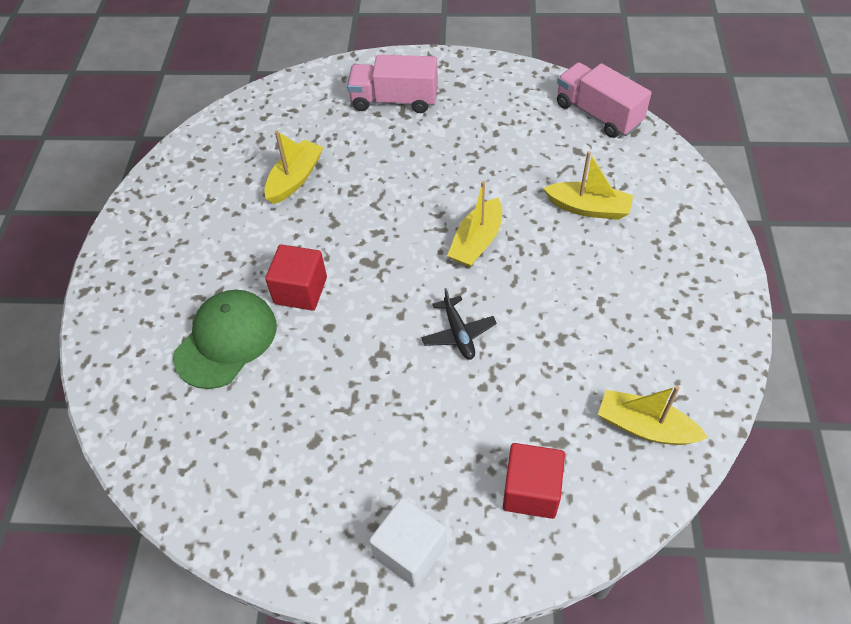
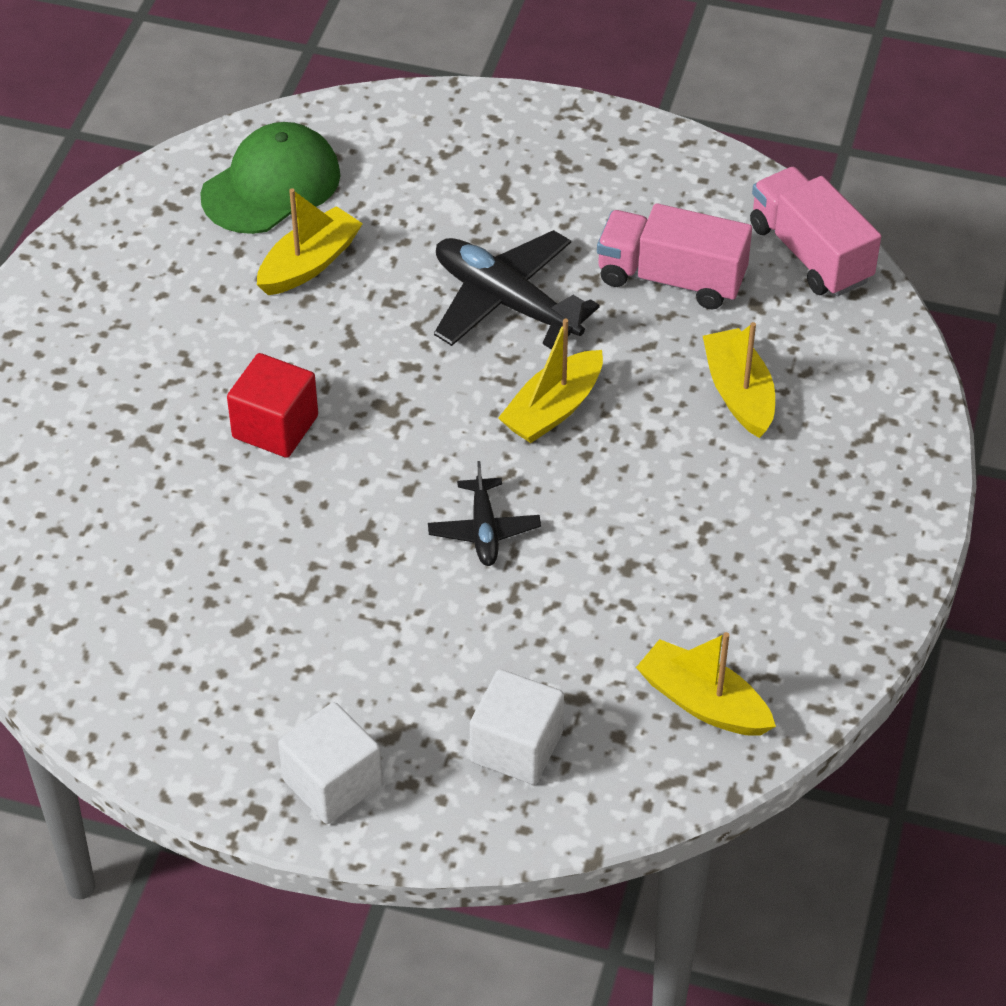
camera: 10 degrees right, 5 degrees down
green cap [173,290,276,389] -> green cap moved to [200,122,341,234]
pink truck [347,55,438,113] -> pink truck moved to [597,203,752,309]
red cube [503,443,565,519] -> white cube [470,669,564,785]
yellow boat [543,151,633,220] -> yellow boat turned 135 degrees counterclockwise [703,322,775,438]
none -> black plane [434,230,600,350]

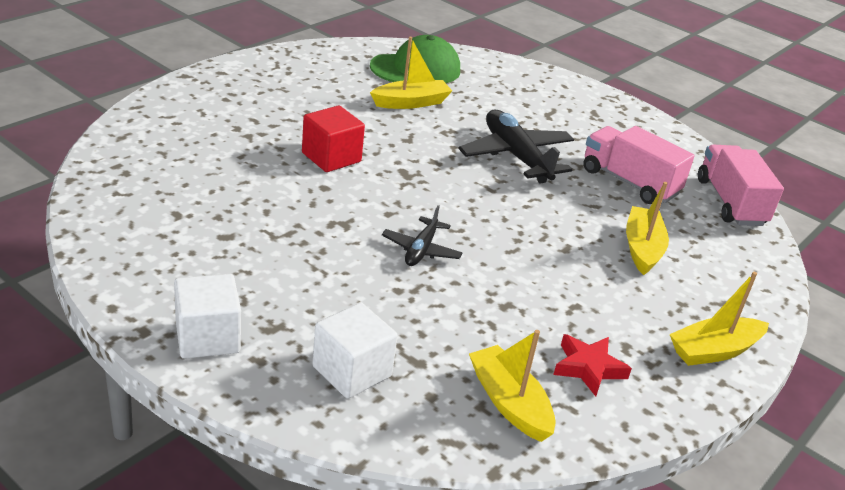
camera: 20 degrees right, 15 degrees down
yellow boat [498,319,603,443] -> yellow boat moved to [669,272,769,366]
none -> red star [553,334,632,397]

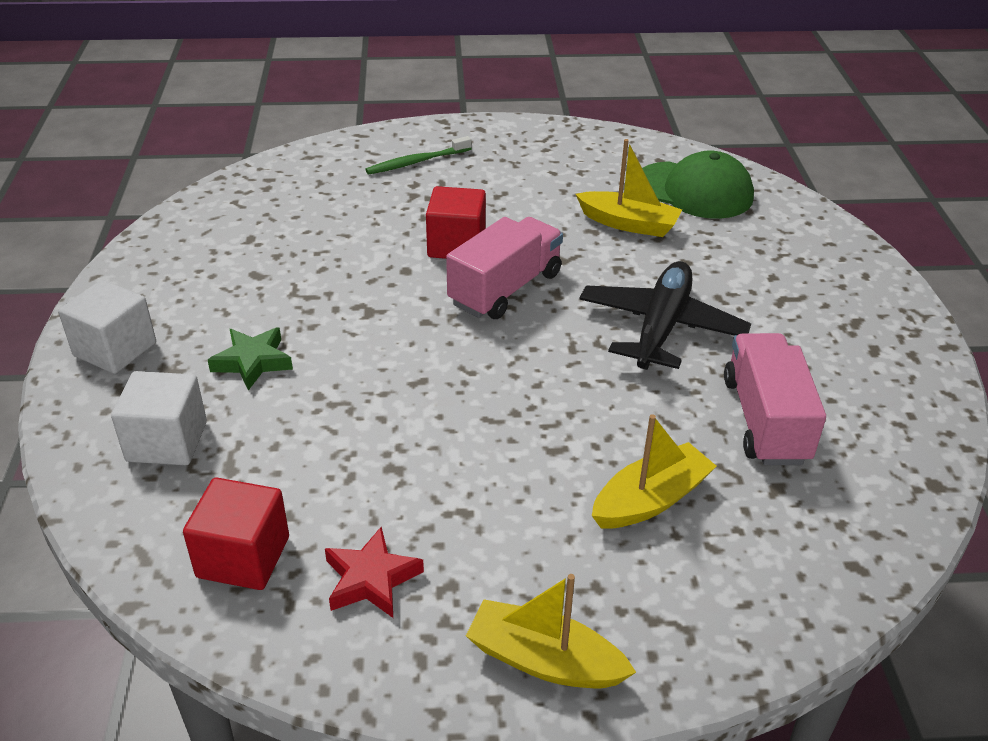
camera: 50 degrees right, 5 degrees up
black plane [382,205,462,266] -> none
yellow boat [469,330,556,442] -> red cube [183,477,289,590]
pink truck [698,145,784,226] -> pink truck moved to [446,217,563,319]
none -> green star [208,327,293,390]
none -> green toothbrush [365,136,472,175]

